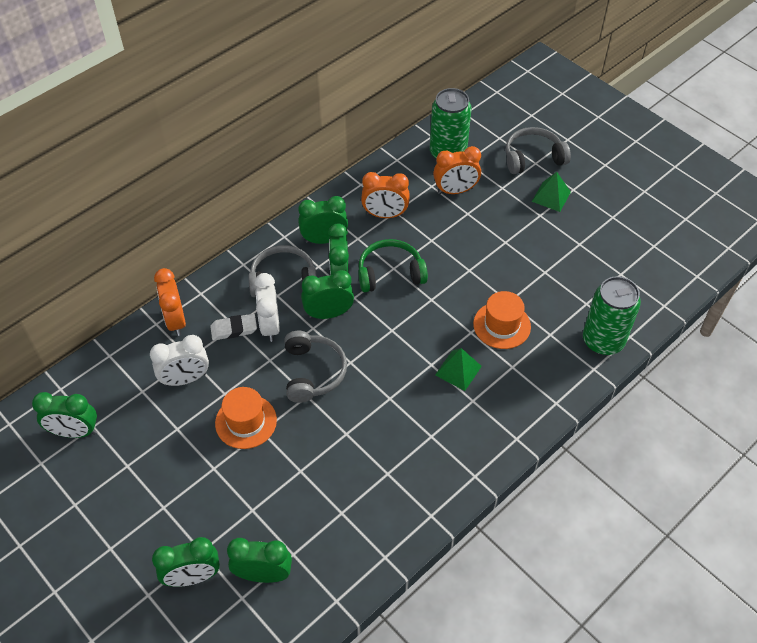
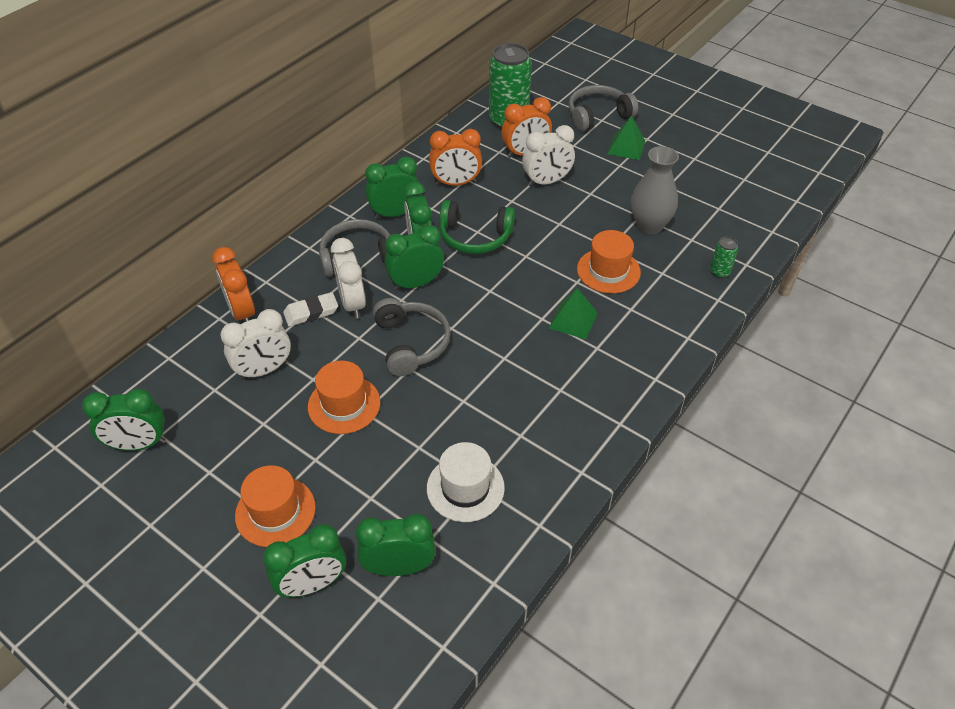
camera: 10 degrees left, 5 degrees down
green headphones [358,239,428,292] -> green headphones turned 150 degrees counterclockwise [440,200,515,254]
green can [583,276,641,355] -> green can [710,237,738,278], size x0.44
none -> orange hat [235,465,316,547]
none -> white hat [427,442,505,522]
none -> white clock [522,125,575,187]
none -> grey vase [631,146,679,234]

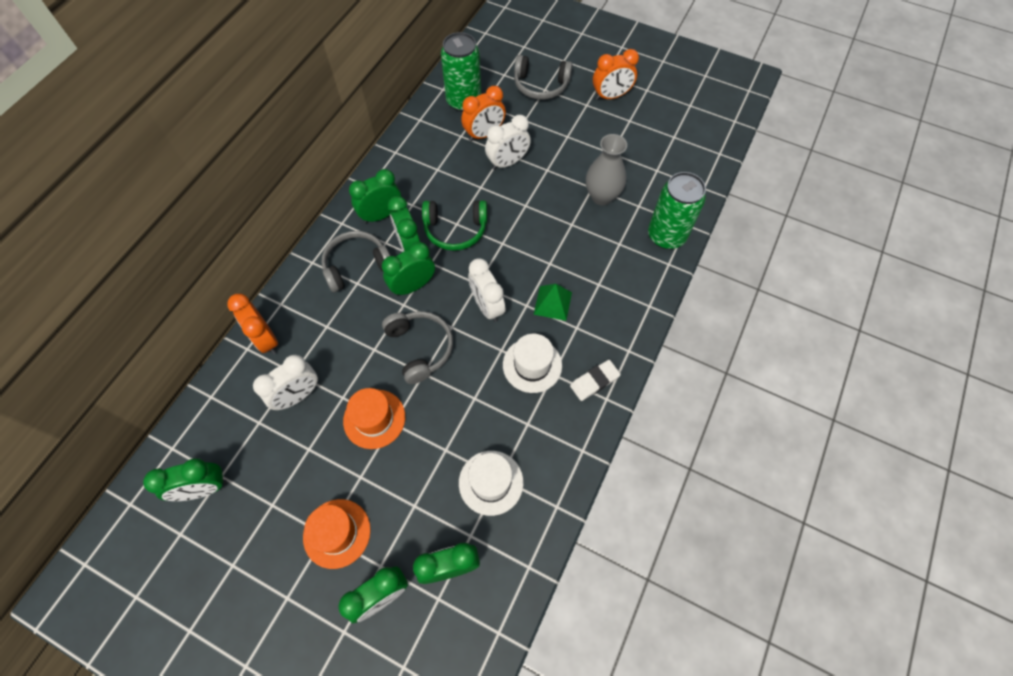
camera: 10 degrees left, 15 degrees up
white eraser [283,292,338,326] -> white eraser moved to [570,360,621,401]
white clock [331,238,366,319] -> white clock moved to [468,258,506,322]
orange clock [429,129,482,186] -> orange clock moved to [593,49,639,100]
grey headphones [568,85,638,132] -> grey headphones turned 135 degrees counterclockwise [514,55,573,100]
orange hat [577,230,641,294] -> none
green pyramid [608,115,645,160] -> none
green can [710,237,738,278] -> green can [648,172,706,249], size x2.26
none -> white hat [503,334,562,393]

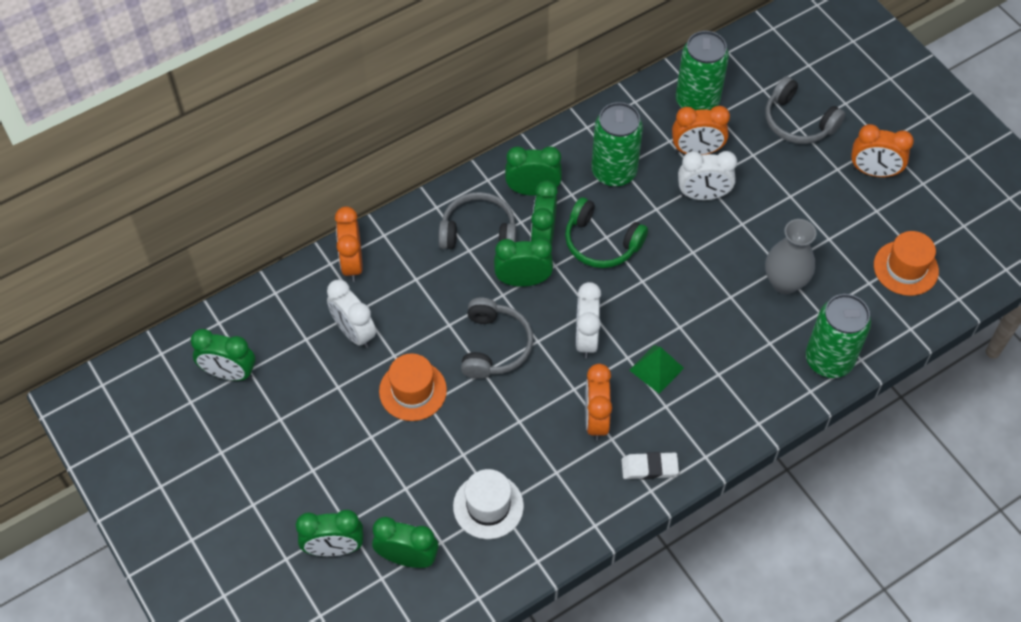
camera: 30 degrees right, 5 degrees down
white clock [253,355,318,410] -> white clock turned 60 degrees clockwise [327,279,376,348]
orange hat [303,499,371,569] -> orange hat moved to [874,231,939,296]
white hat [503,334,562,393] -> orange clock [585,364,612,441]
none -> green can [591,102,643,187]

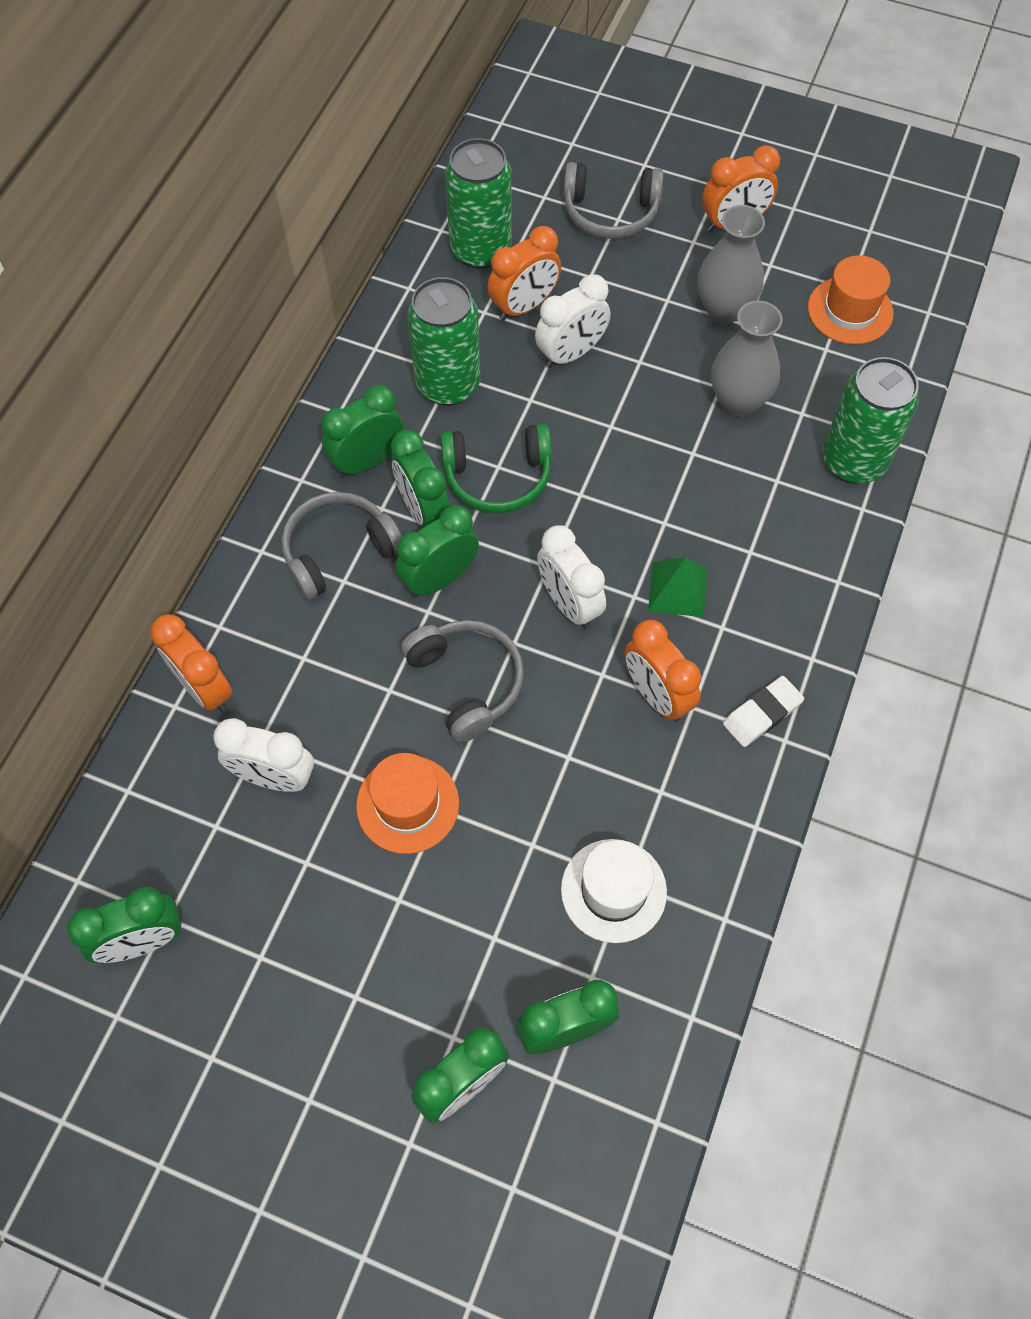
camera: 35 degrees left, 5 degrees up
none -> grey vase [698,205,765,324]

